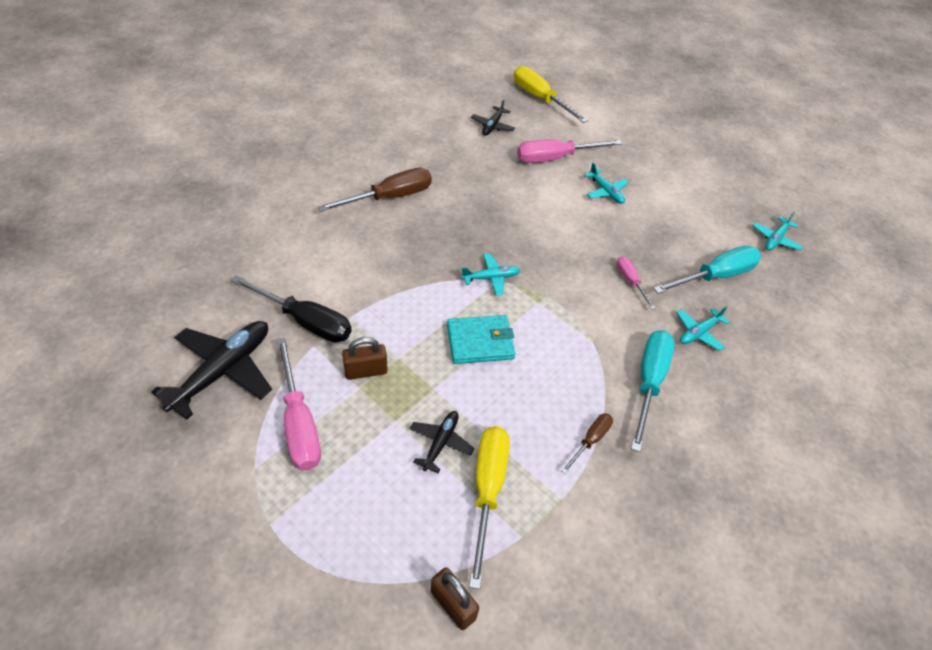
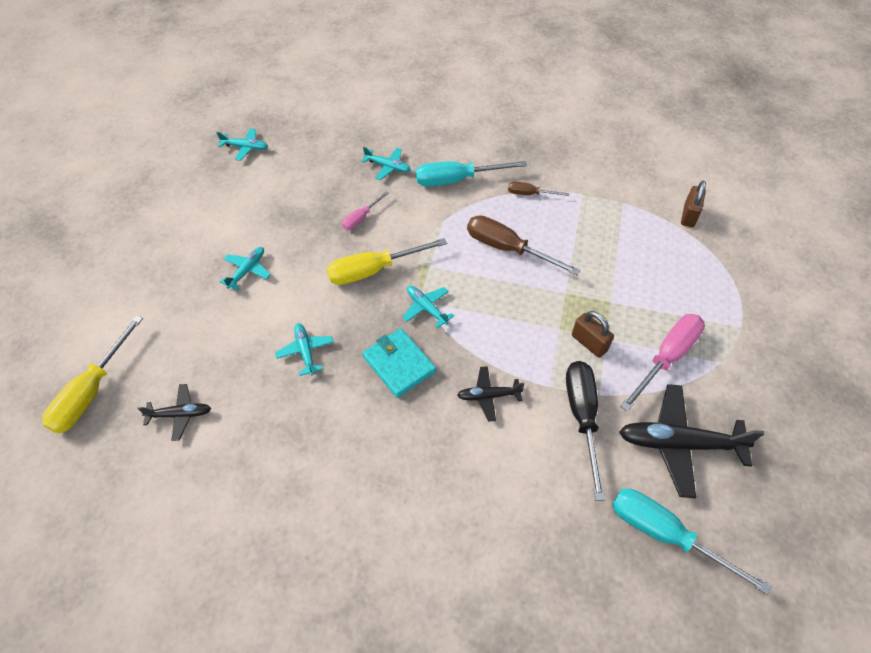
camera: 115 degrees left, 5 degrees up
brown screwdriver [317,168,432,212] -> brown screwdriver moved to [467,215,581,275]
black plane [410,411,474,473] -> black plane moved to [457,366,524,422]
turquoise wallet [447,315,515,364] -> turquoise wallet moved to [362,328,436,398]
yellow screwdriver [469,426,510,589] -> yellow screwdriver moved to [326,238,447,285]
pink screwdriver [517,139,623,163] -> none
turquoise screwdriver [653,246,761,294] -> turquoise screwdriver moved to [612,489,772,595]
none -> turquoise plane [275,323,334,376]

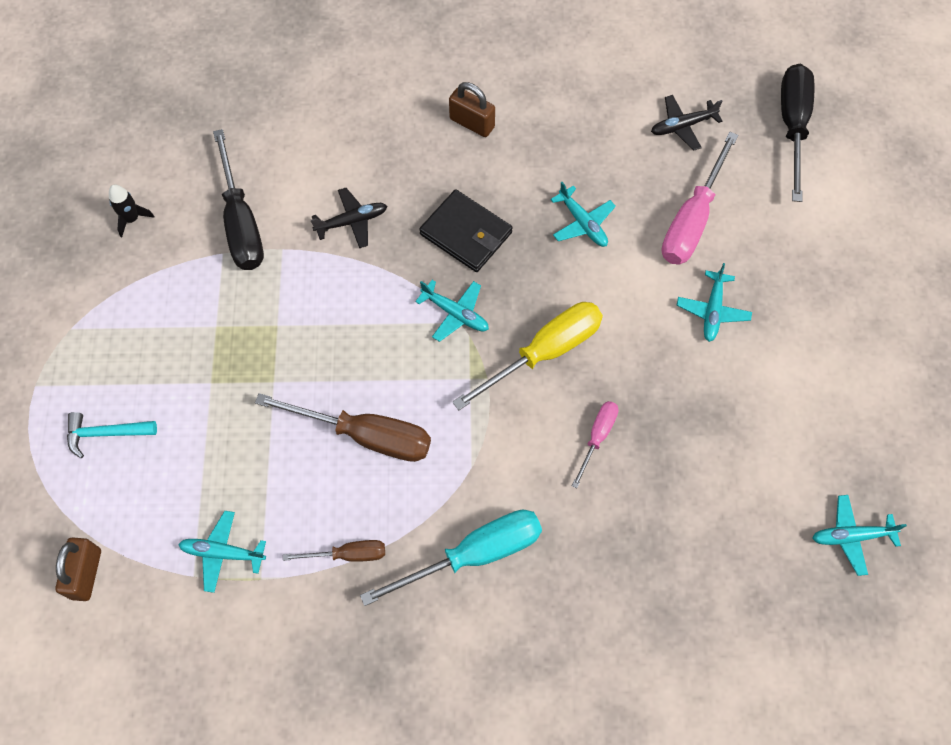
camera: 165 degrees right, 10 degrees up
yellow screwdriver [42,315,143,434] -> black screwdriver [781,64,814,202]
turquoise plane [361,147,411,180] -> turquoise plane moved to [178,511,266,593]
turquoise wallet [362,328,436,398] -> black wallet [419,190,513,272]
brown padlock [572,311,614,358] -> brown padlock moved to [449,82,495,137]
turquoise screwdriver [612,489,772,595] -> none
black plane [619,384,764,498] -> black rocket [109,185,154,237]
pink screwdriver [620,314,705,412] -> pink screwdriver moved to [662,132,739,265]
none -> turquoise hammer [67,412,157,458]

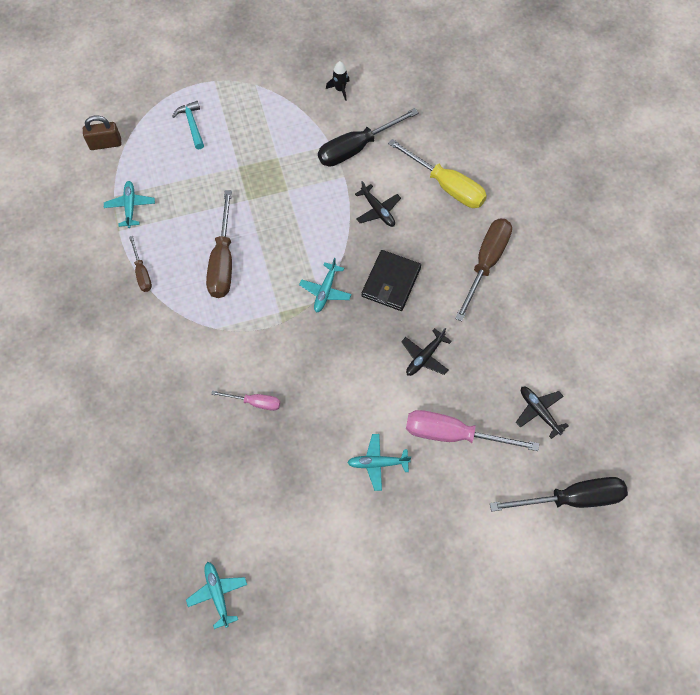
camera: 75 degrees right, 0 degrees up
turquoise screwdriver [360,510,542,606] -> none
brown padlock [449,82,495,137] -> brown screwdriver [455,219,512,321]
yellow screwdriver [452,302,603,410] -> yellow screwdriver moved to [388,139,487,208]
turquoise plane [550,182,616,247] -> black plane [401,328,452,376]

